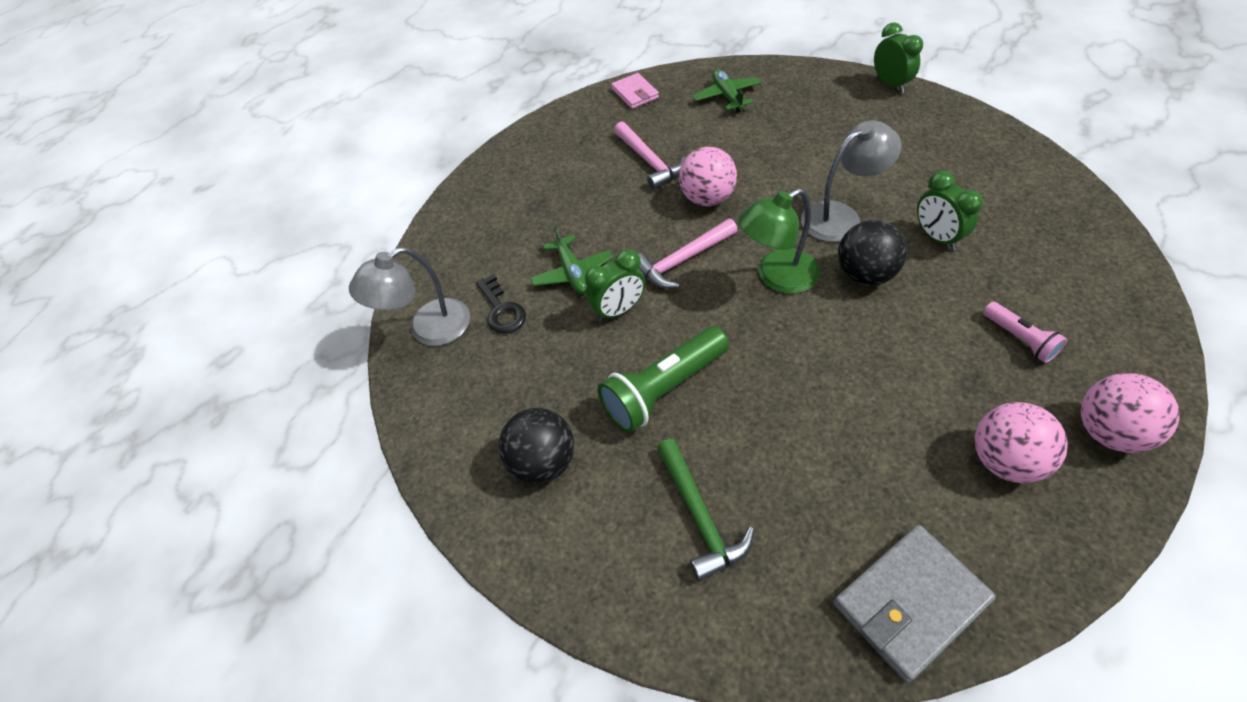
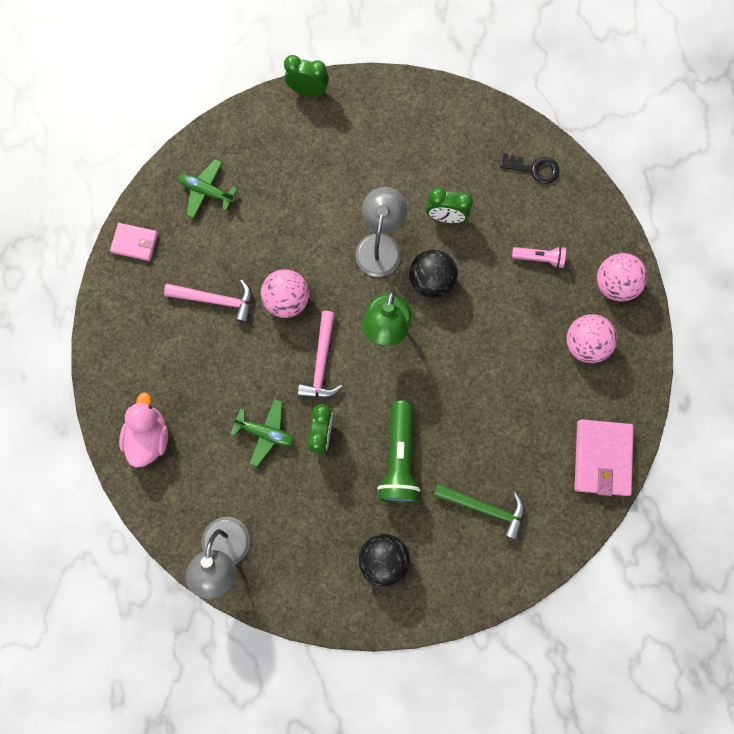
camera: 55 degrees left, 25 degrees up
black key [476,274,526,334] -> black key moved to [500,153,559,184]
grey wallet [833,525,996,683] -> pink wallet [574,419,634,496]
none -> pink duck [119,392,168,468]

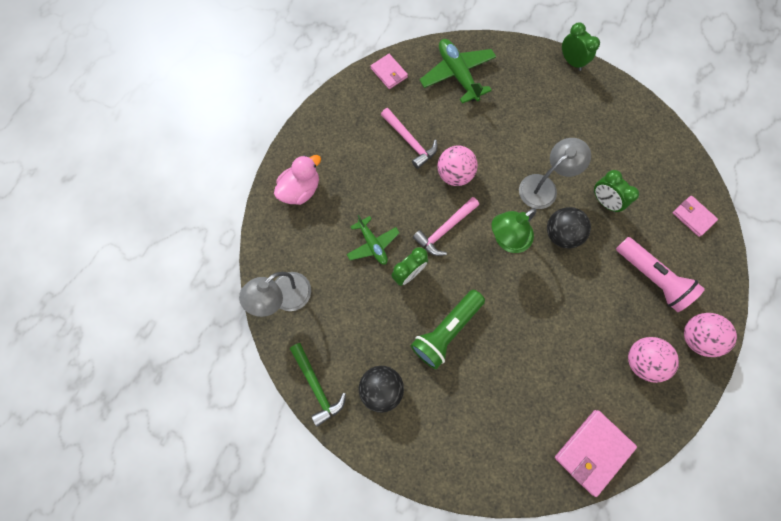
camera: 40 degrees right, 5 degrees down
green plane [178,159,238,218] -> green plane [420,39,496,104], size x1.58
green hammer [433,484,524,540] -> green hammer moved to [290,343,346,427]
black key [500,153,559,184] -> pink wallet [673,196,718,237]
pink flashlight [512,246,566,268] -> pink flashlight [616,237,705,312], size x1.82

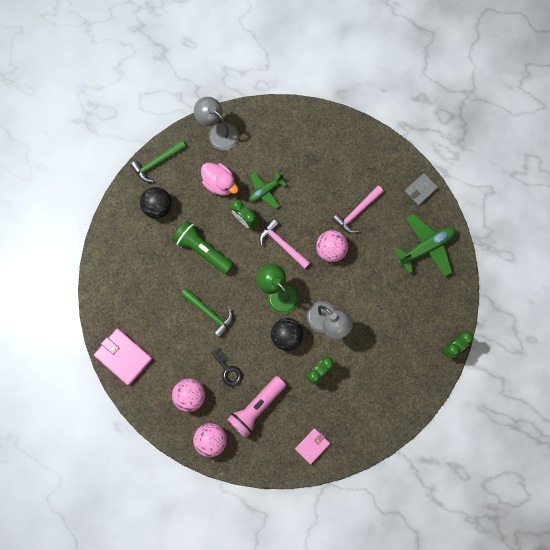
camera: 85 degrees right, 5 degrees up
pink duck [274,155,321,205] -> pink duck moved to [201,163,238,196]
pink wallet [371,54,408,89] -> grey wallet [405,173,438,205]
none -> green hammer [180,288,233,337]
none -> black key [211,347,243,387]

